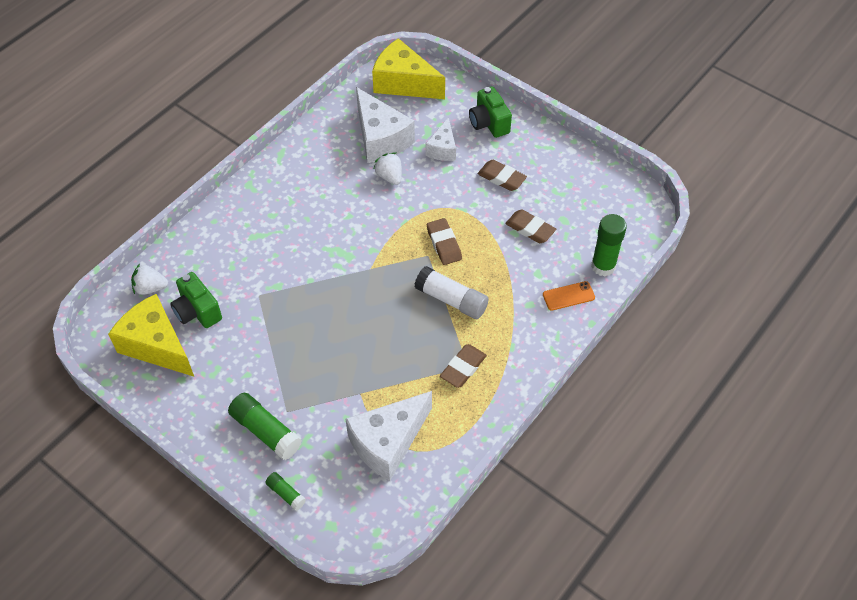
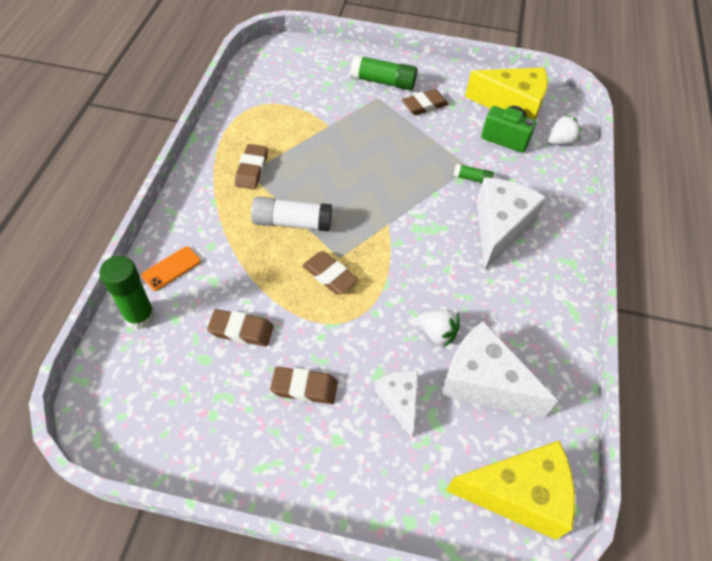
camera: 150 degrees right, 0 degrees up
green glue stick [265,472,306,511] -> green glue stick moved to [453,163,494,183]
white cheese [346,391,432,481] -> white cheese moved to [476,177,547,270]
green camera [469,87,512,138] -> none
none -> brown eraser [402,89,449,115]

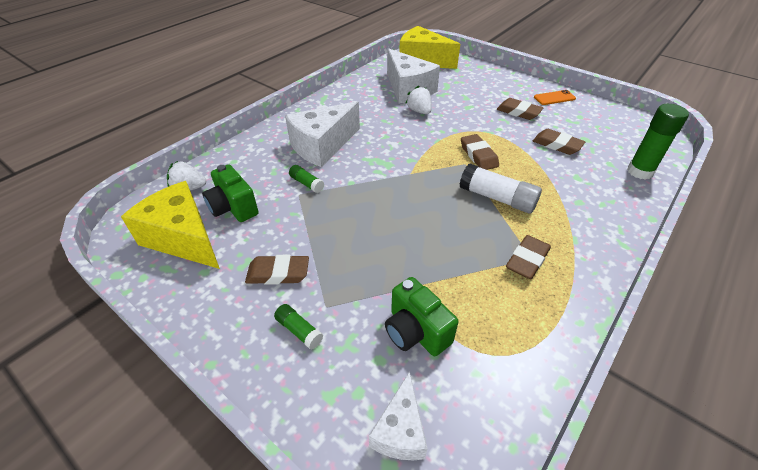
camera: 150 degrees left, 10 degrees down
orange phone [141,246,201,291] -> orange phone moved to [534,90,576,105]
green glue stick [350,55,417,91] -> green glue stick [274,304,323,350], size x0.54
white cheese [375,370,418,436] -> white cheese moved to [369,371,428,460]
none -> green camera [385,277,458,356]

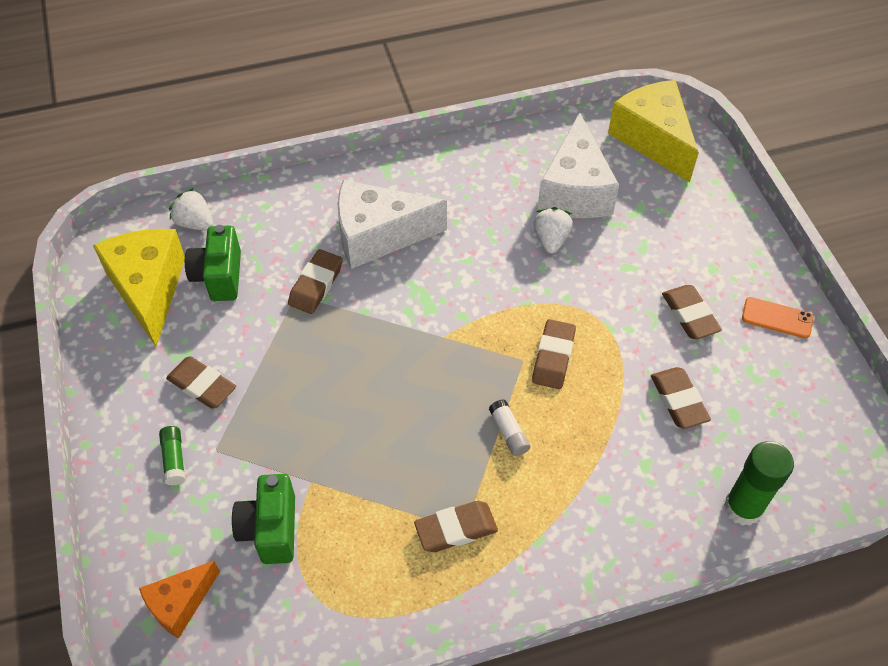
camera: 35 degrees right, 10 degrees up
green glue stick [289,165,324,193] -> brown eraser [288,249,343,314]
white cheese [369,371,428,460] -> orange cheese [139,561,220,639]
white glue stick [460,164,542,213] -> white glue stick [489,399,530,456], size x0.54

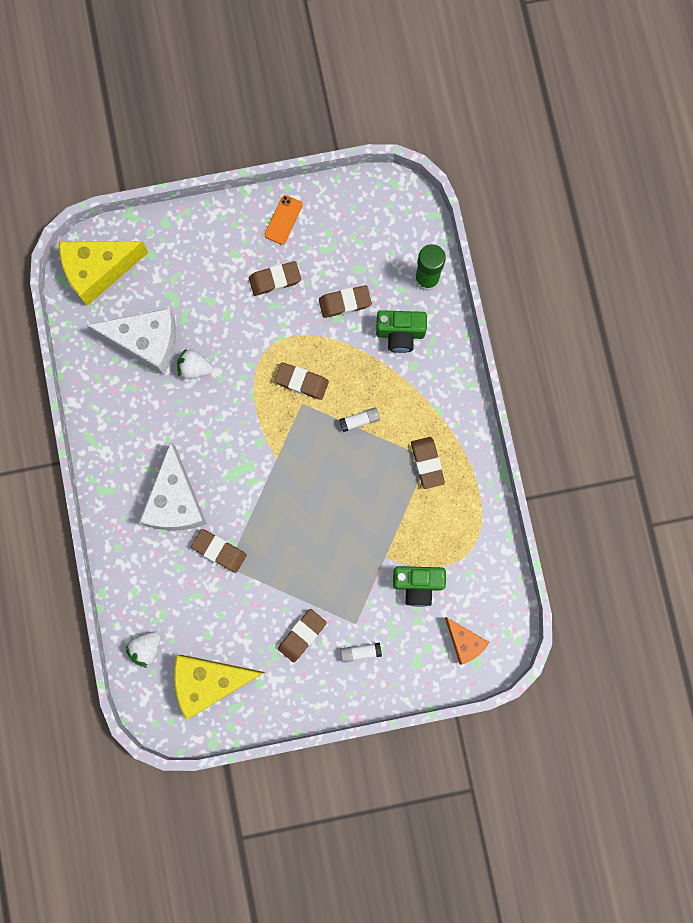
camera: 85 degrees left, 25 degrees up
green glue stick [159,426,185,485] -> white glue stick [340,642,382,663]
green camera [185,225,241,301] -> green camera moved to [376,310,427,353]

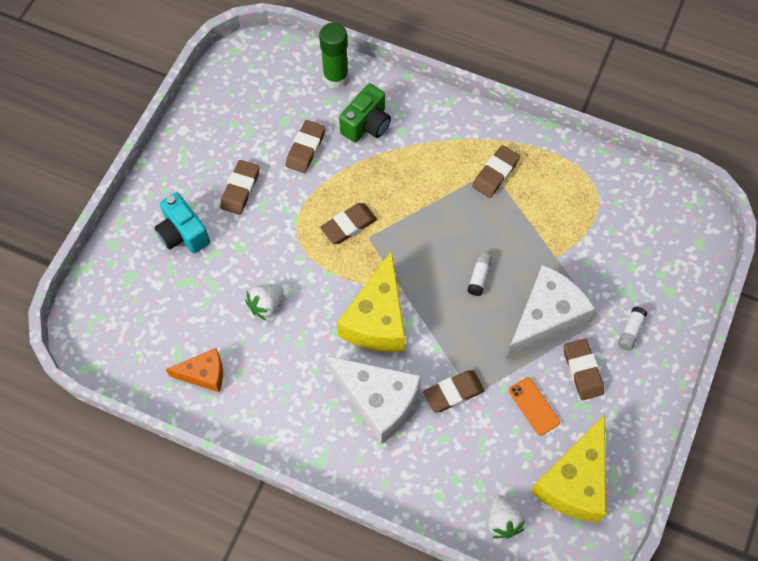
camera: 55 degrees left, 15 degrees down
yellow cheese [59,241,149,306] -> yellow cheese moved to [337,251,405,352]
white cheese [87,308,176,375] -> white cheese moved to [506,264,595,359]
orange phone [264,195,303,245] -> orange phone moved to [509,377,560,436]
white glue stick [339,408,380,432] -> white glue stick moved to [467,252,492,296]
green camera [393,566,446,607] -> none
brown eraser [411,437,445,489] -> brown eraser turned 75 degrees counterclockwise [472,145,520,198]
orange cheese [445,617,489,665] -> orange cheese moved to [165,348,223,392]
none -> turquoise camera [154,192,210,253]

